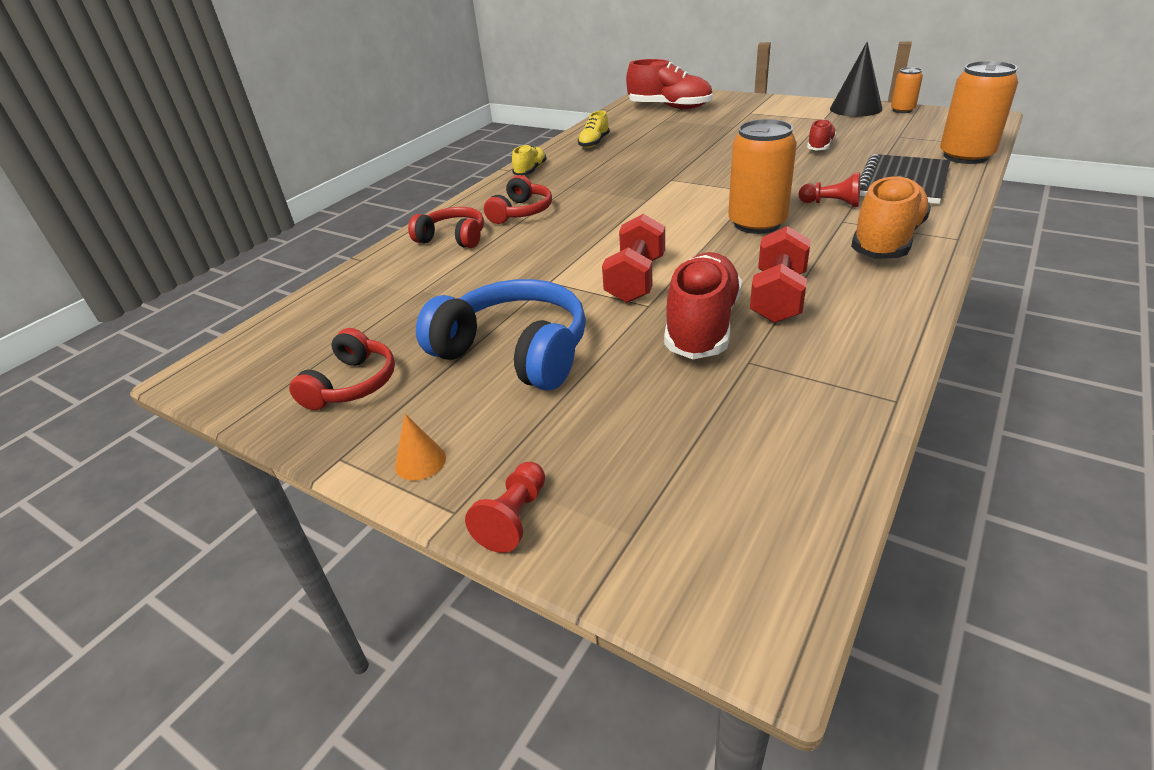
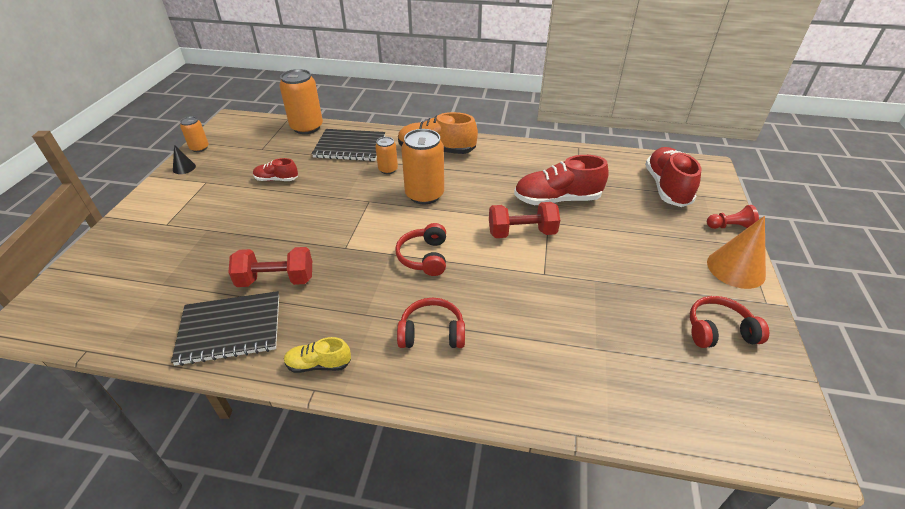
camera: 115 degrees left, 5 degrees up
orange cone [395,414,446,481] -> orange cone [707,216,766,289], size x2.01
red headphones [408,207,484,248] -> red headphones moved to [396,223,446,276]
blue headphones [416,279,586,390] -> none
yellow shoe [578,111,610,148] -> black notebook [171,291,279,366]
red shoe [626,59,713,109] -> red shoe moved to [645,147,701,207]
red dumbbell [750,226,811,323] -> red dumbbell moved to [228,247,312,287]
red pawn [799,172,860,207] -> orange can [375,137,398,174]
black cone [830,42,883,117] -> black cone [173,145,196,174], size x0.50

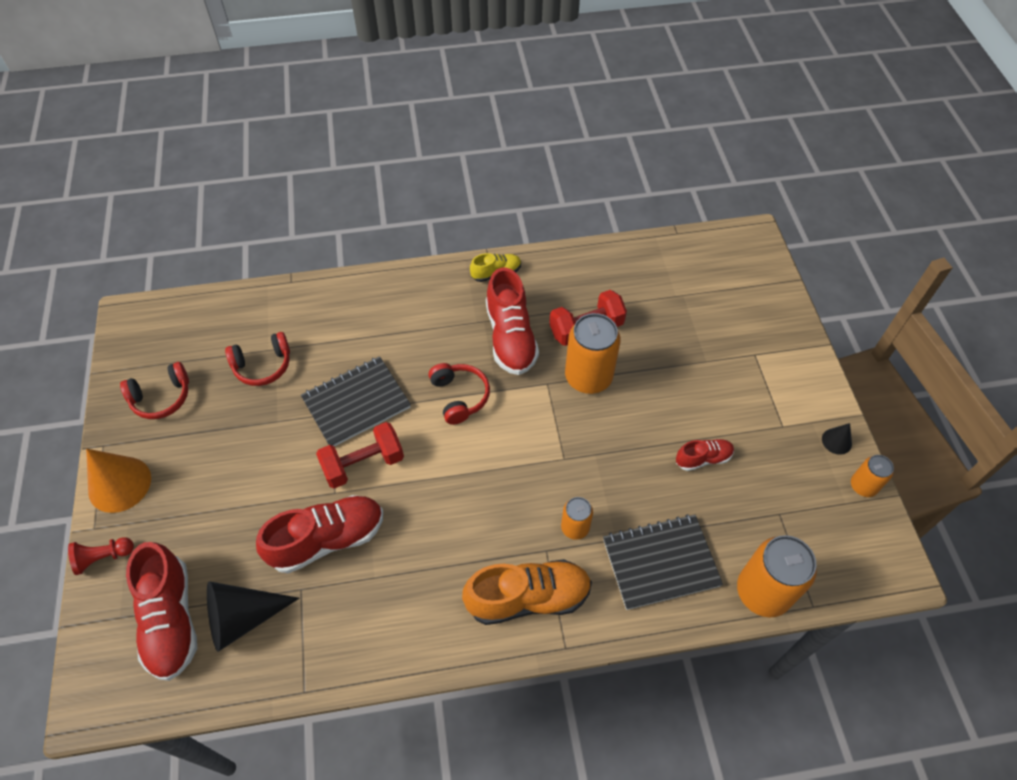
camera: 160 degrees right, 15 degrees up
black notebook [171,291,279,366] -> black notebook moved to [301,356,411,447]
red headphones [397,298,465,348] -> red headphones moved to [225,332,290,386]
orange can [401,129,444,204] -> orange can moved to [565,313,620,394]
none -> black cone [207,581,299,652]
none -> red shoe [486,268,539,375]

